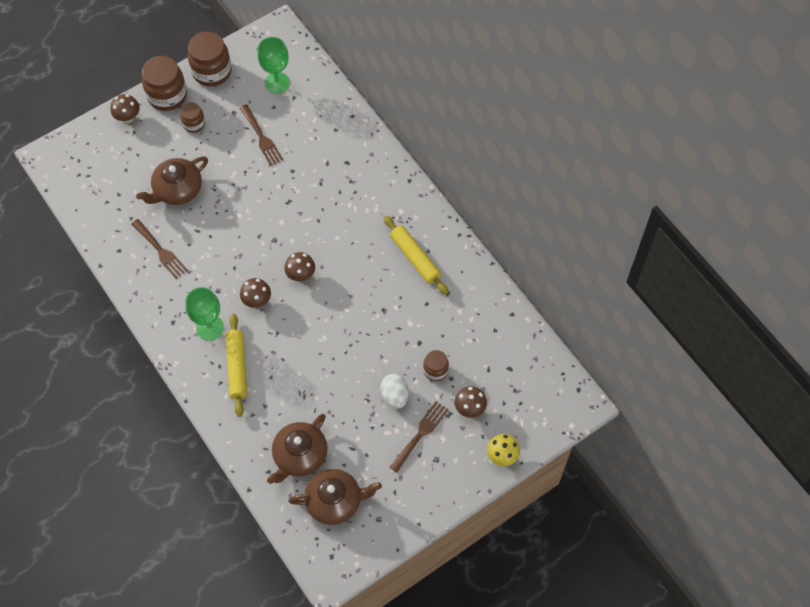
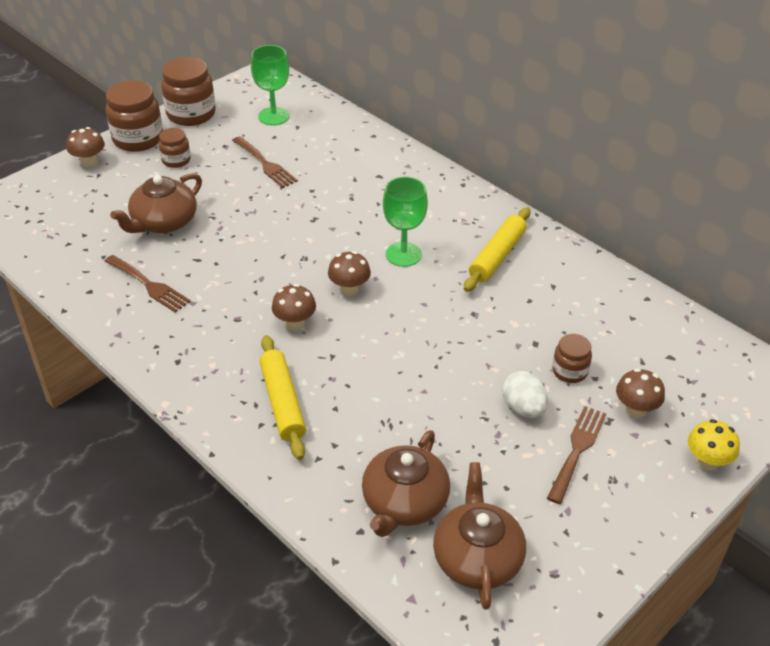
camera: 10 degrees left, 20 degrees down
green goblet [185,287,224,341] -> green goblet moved to [383,177,428,267]
brown teapot [288,469,382,525] -> brown teapot turned 75 degrees counterclockwise [433,462,526,610]
yellow rolling pin [383,215,448,295] -> yellow rolling pin turned 75 degrees clockwise [464,207,530,292]

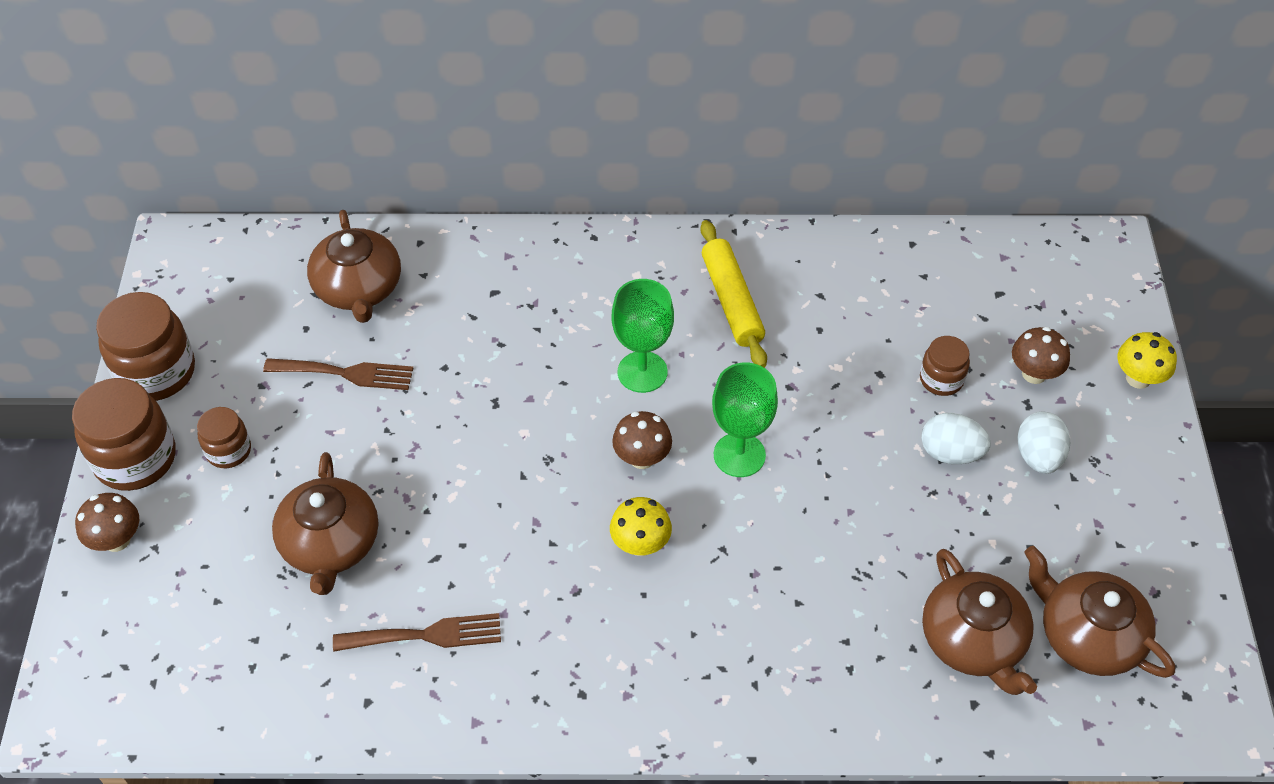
camera: 45 degrees left, 10 degrees up
green goblet [251,45,289,125] -> green goblet moved to [712,363,778,477]
yellow rolling pin [260,335,306,460] -> none
brown mushroom [272,284,316,330] -> yellow mushroom [610,497,672,556]
brown fork [547,406,606,504] -> white egg [1017,412,1070,474]
none -> brown teapot [307,210,401,323]

